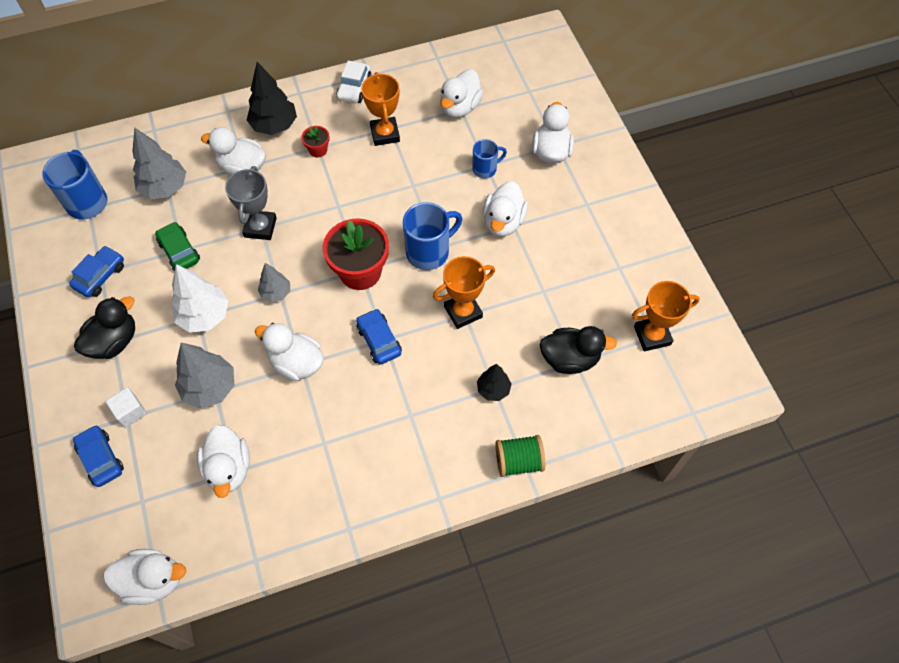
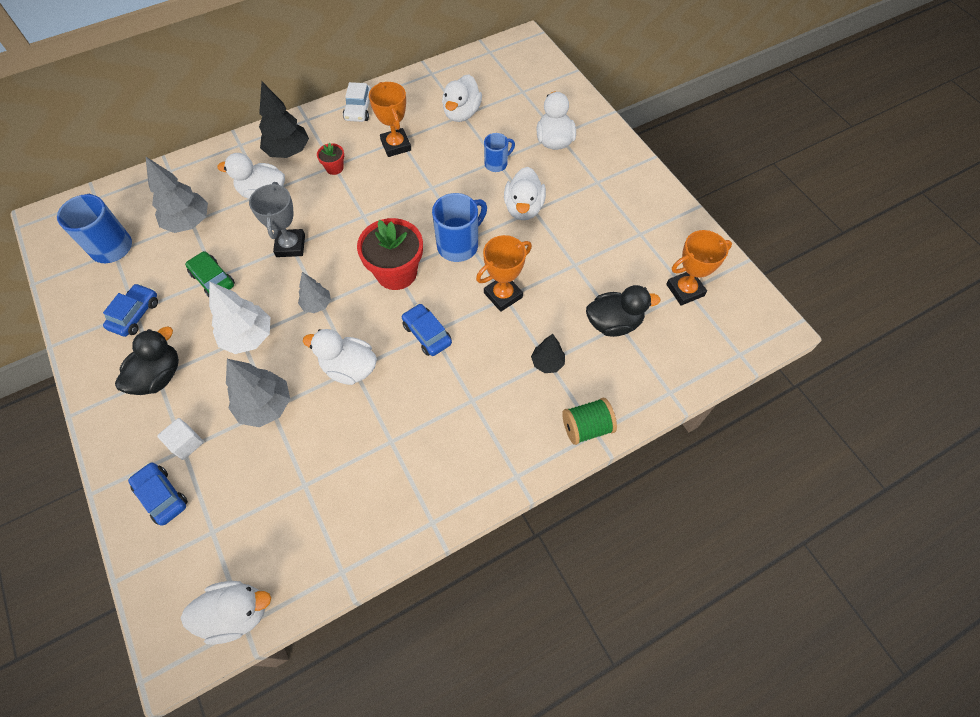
camera: 10 degrees left, 0 degrees up
white duck [197,425,250,498] -> none

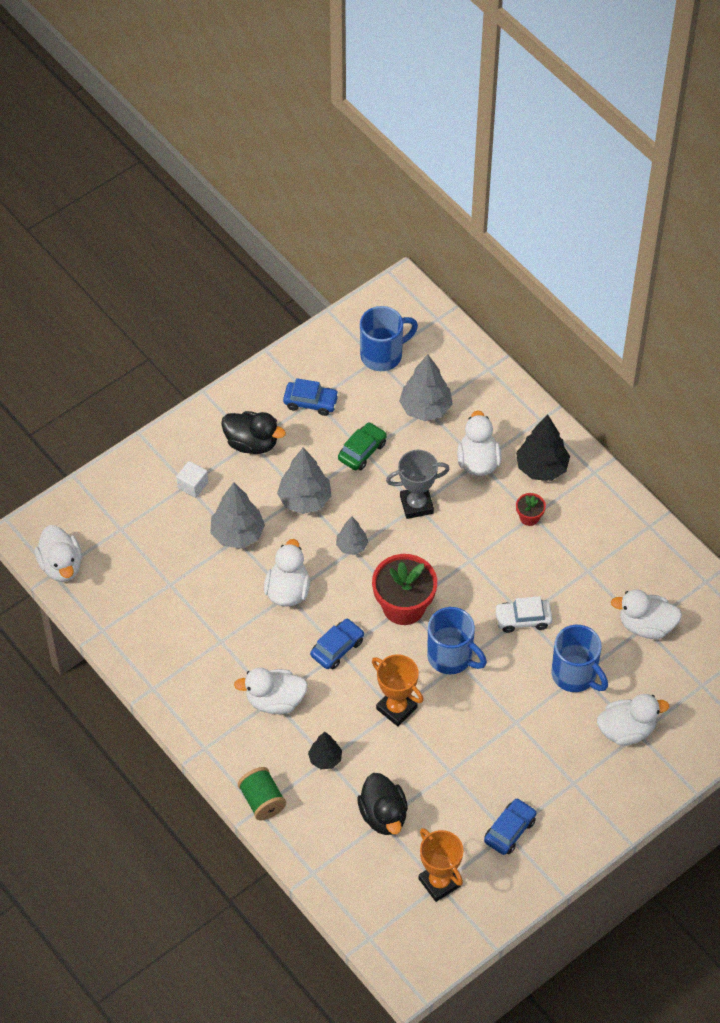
camera: 80 degrees right, 5 degrees down
blue car [128,462,188,526] -> blue car moved to [484,798,536,855]
white tree [209,281,270,354] -> grey tree [277,447,332,514]
white car [343,82,371,122] -> white car moved to [494,596,552,633]
orange trophy [369,82,411,157] -> none
blue mug [484,133,515,172] -> blue mug [552,625,608,692], size x1.68
white duck [504,167,546,220] -> white duck moved to [234,668,308,714]

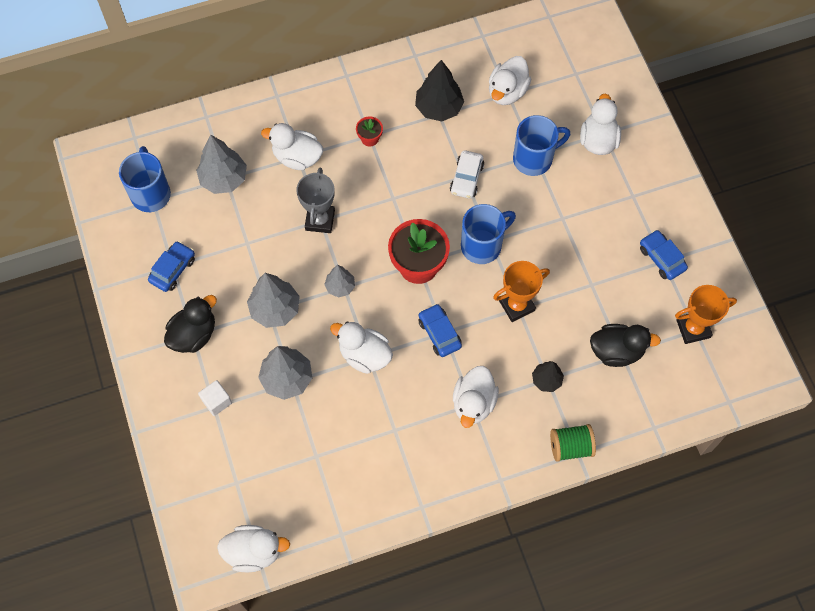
camera: 70 degrees left, 10 degrees up
green car [338,422,387,470] -> none
black tree [516,415,570,481] -> black tree moved to [415,60,464,121]

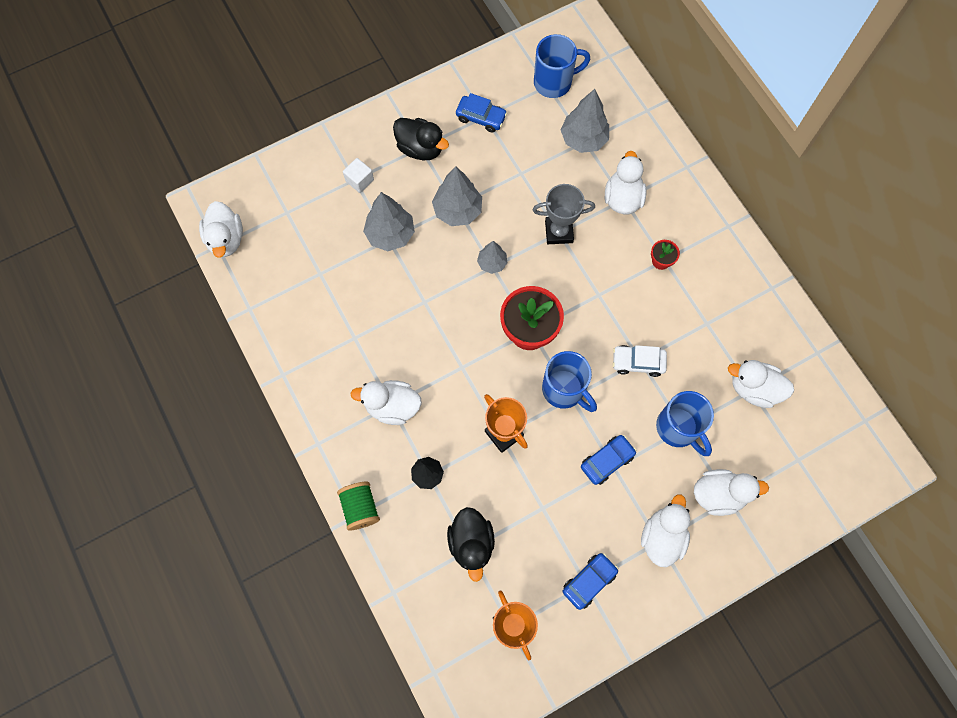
camera: 80 degrees right, 5 degrees up
white duck [330,321,393,374] -> white duck moved to [641,494,690,567]
black tree [415,60,464,121] -> none
blue car [418,304,462,357] -> blue car moved to [581,435,637,485]

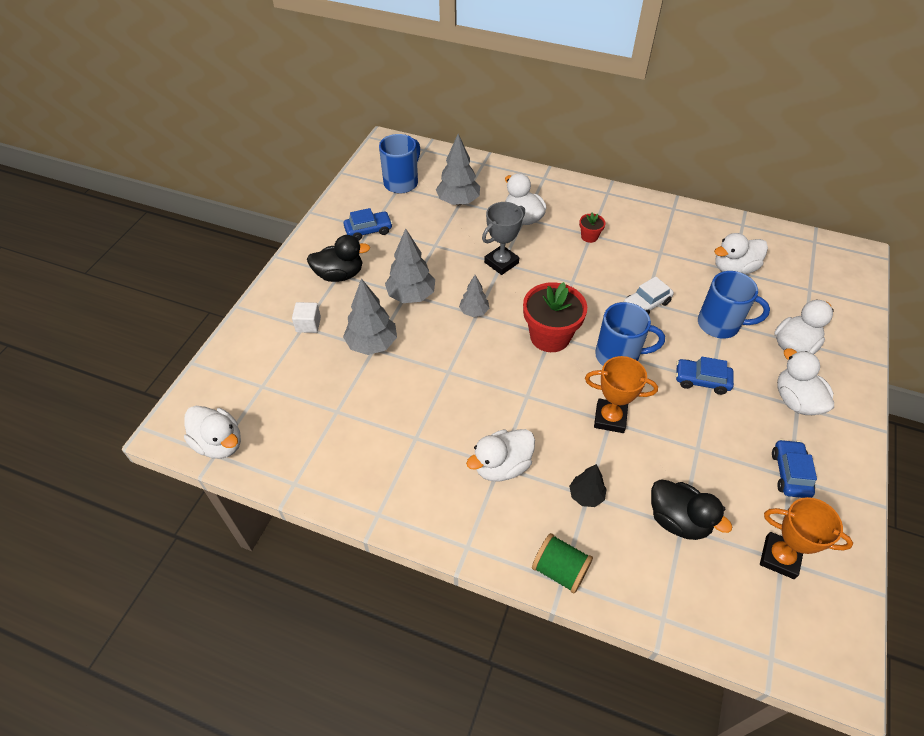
camera: 40 degrees left, 20 degrees down
blue car [581,435,637,485] -> blue car turned 90 degrees counterclockwise [676,357,734,395]

